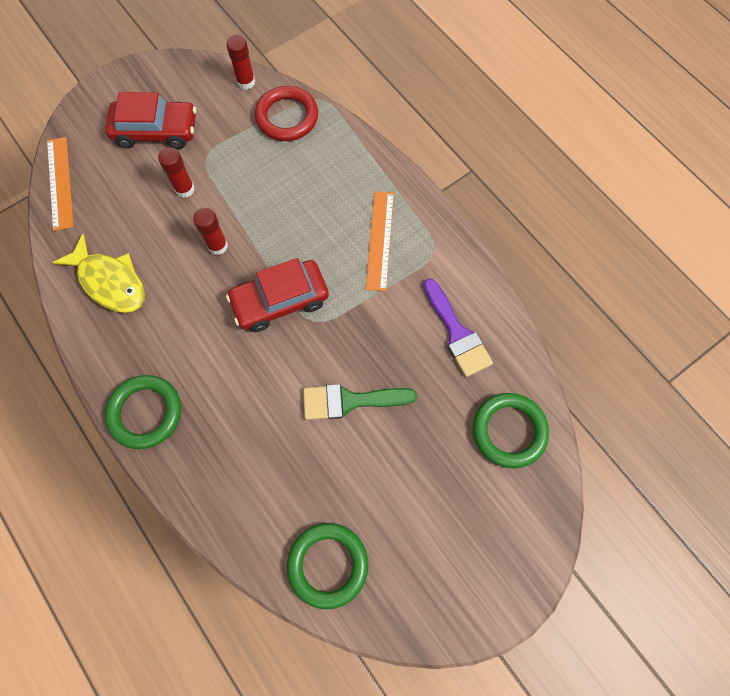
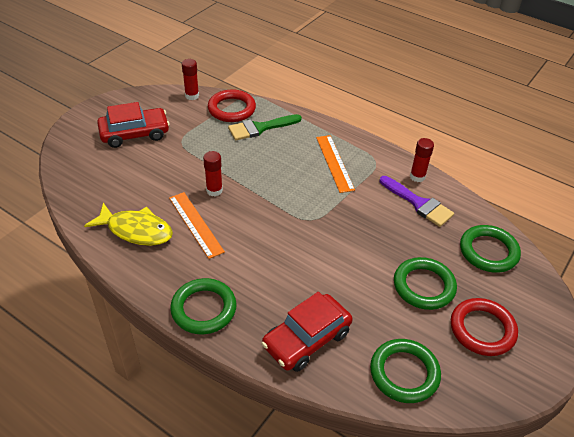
camera: 20 degrees left, 25 degrees down
orange ruler [47,137,74,231] -> orange ruler moved to [169,192,225,259]
red glue stick [158,147,194,198] -> red glue stick moved to [410,138,434,182]
red car [226,258,329,332] -> red car moved to [262,292,353,372]
green brush [303,384,417,420] -> green brush moved to [228,114,302,140]
none -> green ring [394,257,457,310]
none -> red ring [451,298,518,356]

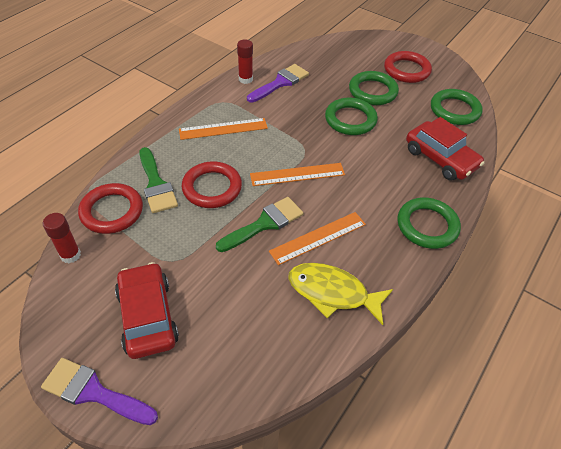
camera: 90 degrees left, 5 degrees up
yellow fish [84,203,173,246] -> yellow fish turned 90 degrees counterclockwise [288,263,393,325]
red glue stick [203,151,223,196] -> green brush [216,197,303,252]
green ring [460,225,521,273] -> green ring moved to [325,98,378,135]
none -> purple brush [41,358,158,425]
none -> red ring [182,161,242,208]
none -> orange ruler [250,163,345,186]

